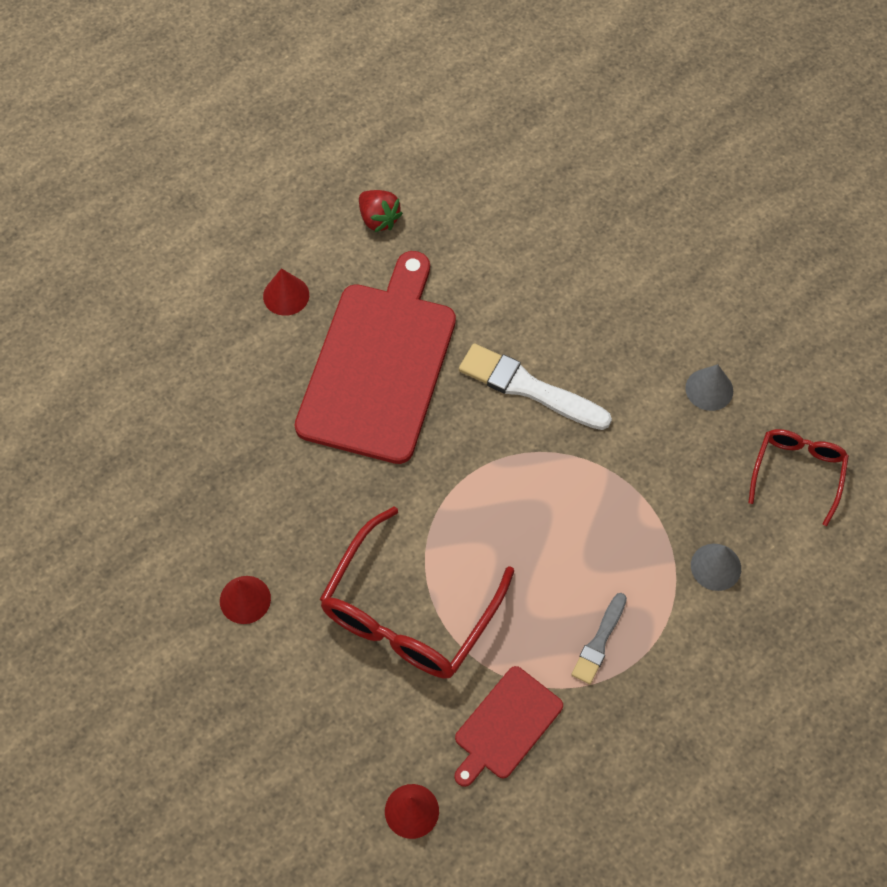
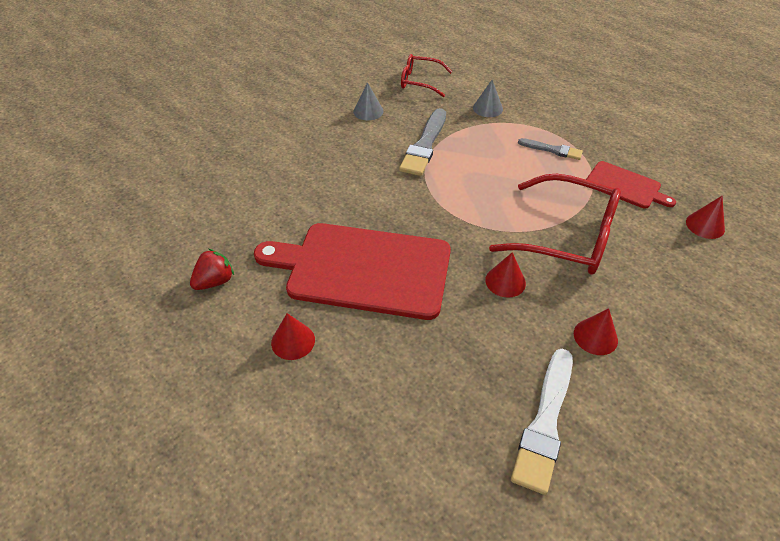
camera: 95 degrees left, 15 degrees down
white brush [459,343,612,430] -> white brush moved to [511,349,573,495]
none -> grey brush [399,108,446,176]
none -> red cone [485,252,526,298]

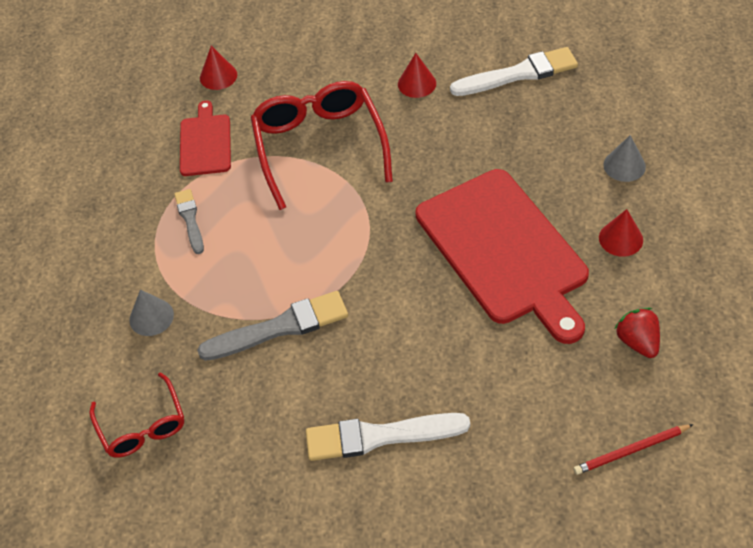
camera: 125 degrees left, 5 degrees up
red strawberry [190,249,234,290] -> red strawberry turned 60 degrees clockwise [614,308,660,358]
grey cone [353,82,384,120] -> grey cone moved to [603,135,646,182]
red cone [485,252,526,298] -> none
none -> white brush [306,413,470,461]
none -> red pencil [573,424,694,475]

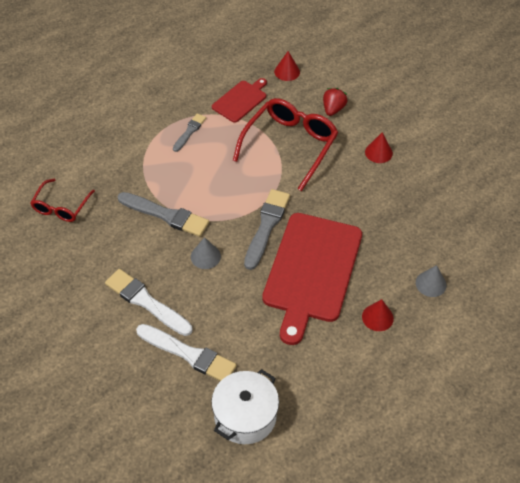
camera: 40 degrees right, 0 degrees up
grey cone [129,289,174,336] -> grey cone moved to [191,237,221,269]
white brush [450,47,578,96] -> white brush moved to [136,324,237,381]
red pencil [573,424,694,475] -> white pot [211,369,279,444]
red strawberry [614,308,660,358] -> red strawberry moved to [323,88,347,116]
none -> grey brush [244,189,290,270]

